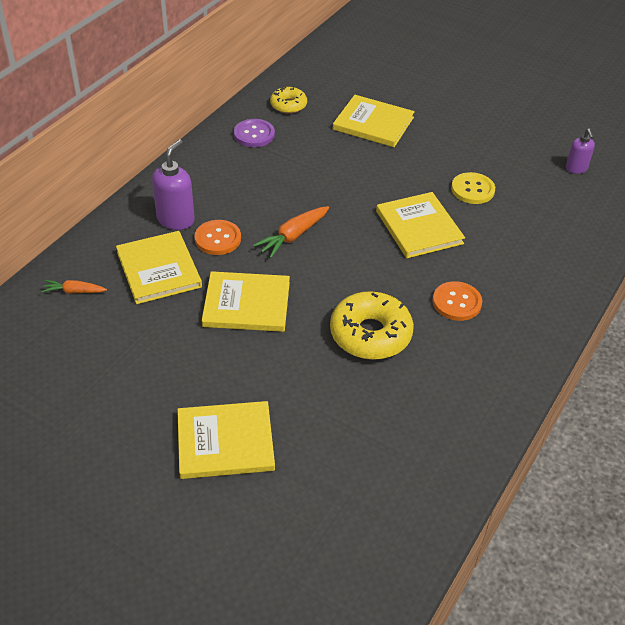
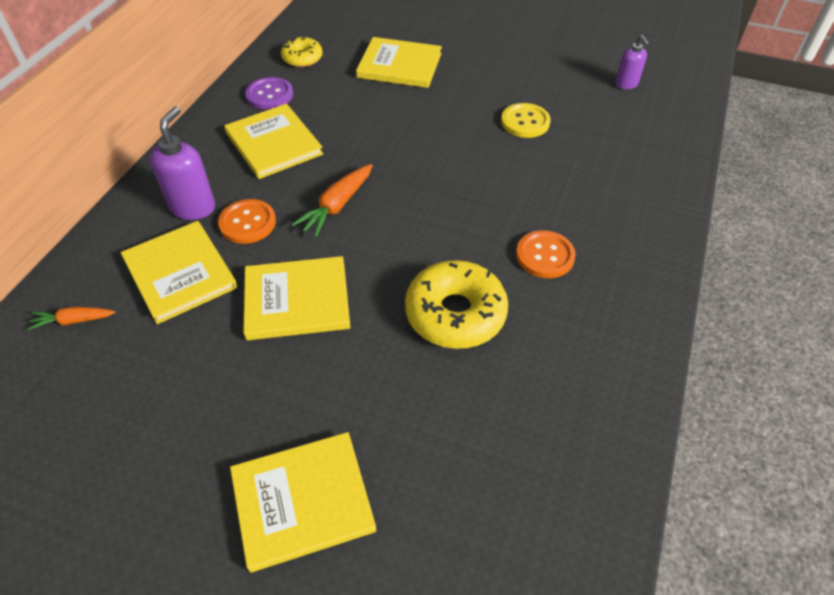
camera: 10 degrees left, 5 degrees up
yellow book [376,192,465,258] -> yellow book moved to [224,104,323,179]

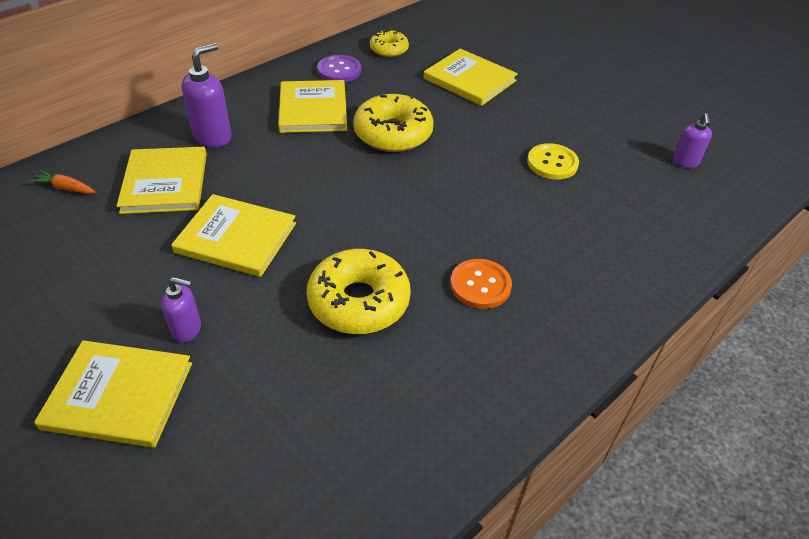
camera: 25 degrees right, 5 degrees down
orange button [218,199,276,244] -> none
orange carrot [291,164,373,237] -> none
none -> purple soap dispenser [161,277,201,343]
none -> yellow donut [353,94,434,152]

